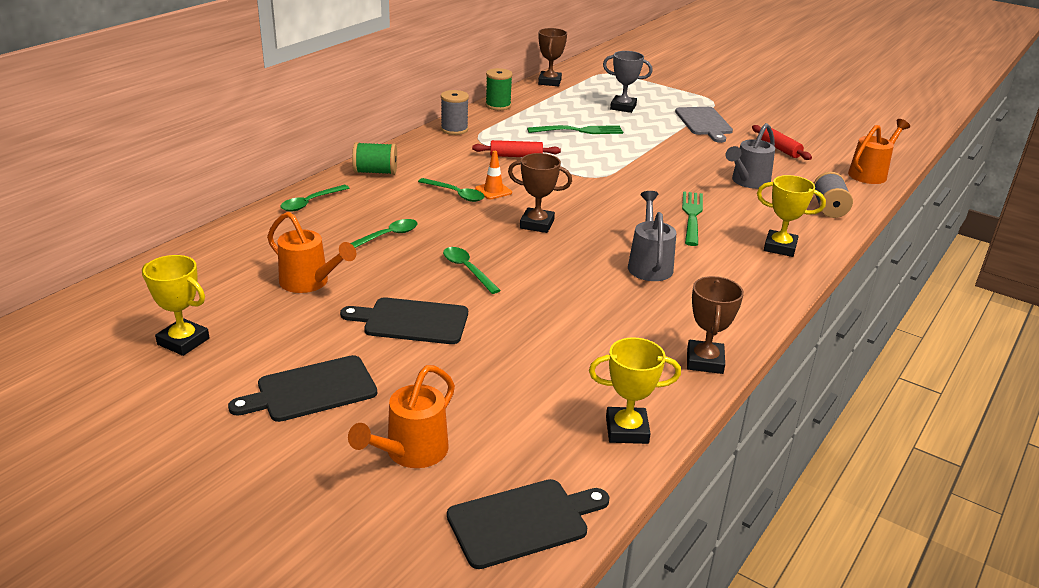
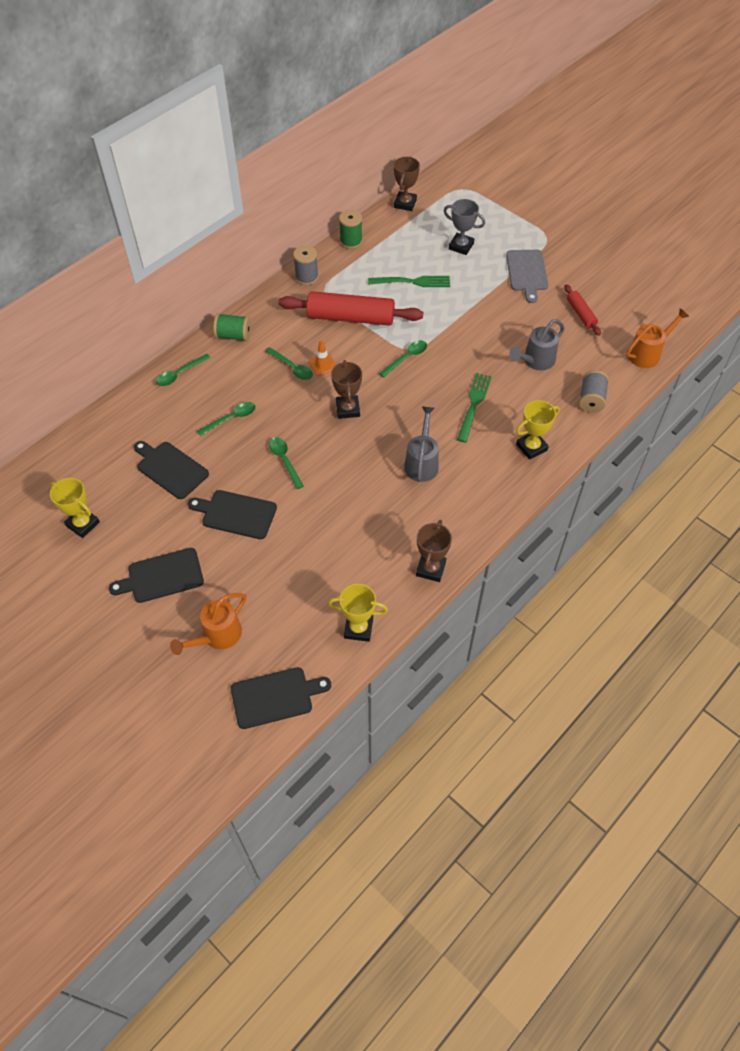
camera: 10 degrees right, 25 degrees up
orange watering can [267,212,356,293] -> black cutting board [134,441,209,499]
red rolling pin [472,140,561,157] -> red rolling pin [279,291,423,326], size x1.98
brown trophy [508,153,572,233] -> brown trophy turned 60 degrees clockwise [331,360,362,419]
yellow trophy [757,175,826,257] -> yellow trophy turned 60 degrees counterclockwise [516,400,560,460]
none -> green spoon [379,340,427,378]

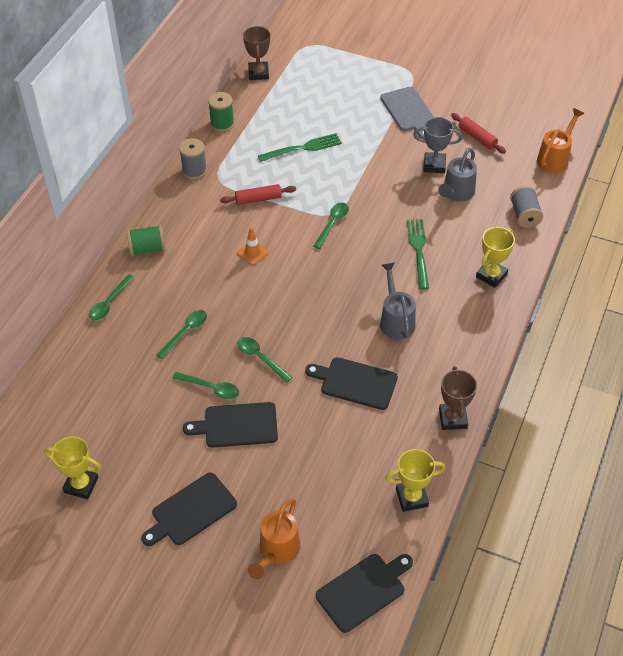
camera: 20 degrees left, 5 degrees down
black cutting board [134,441,209,499] -> black cutting board moved to [305,357,398,410]
green spoon [265,347,313,380] -> green spoon moved to [173,372,239,399]
red rolling pin [279,291,423,326] -> red rolling pin [220,184,296,205], size x0.50
brown trophy [331,360,362,419] -> none
grey trophy [444,199,485,255] -> grey trophy moved to [413,117,462,173]

